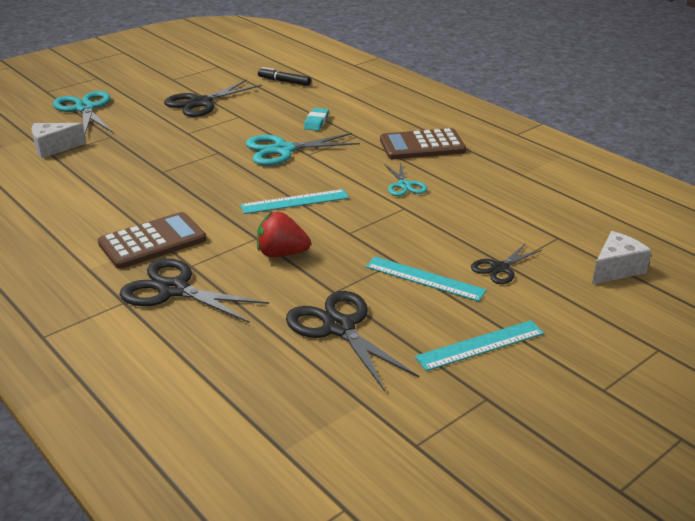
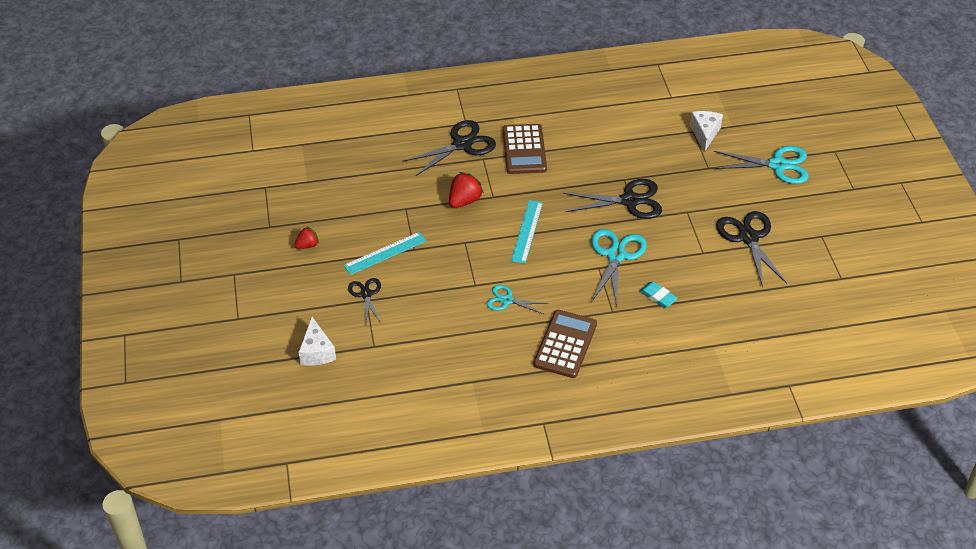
camera: 120 degrees right, 15 degrees up
black marker [258,67,311,86] -> none
black scissors [286,291,419,391] -> black scissors moved to [563,179,662,219]
turquoise ruler [415,320,544,371] -> red strawberry [294,227,319,249]

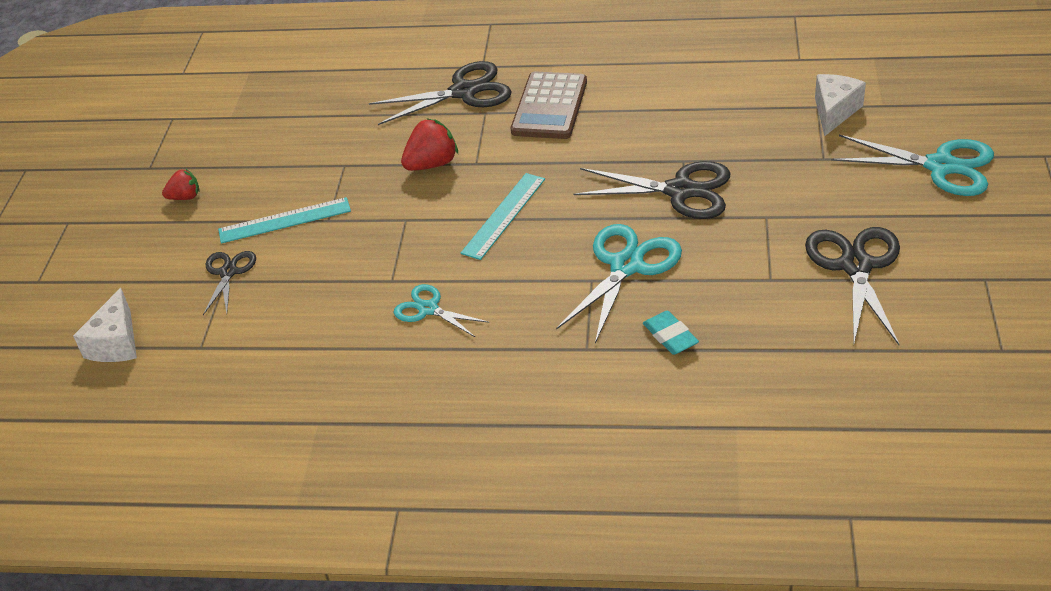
camera: 20 degrees right, 5 degrees down
brown calculator [533,310,597,378] -> none

